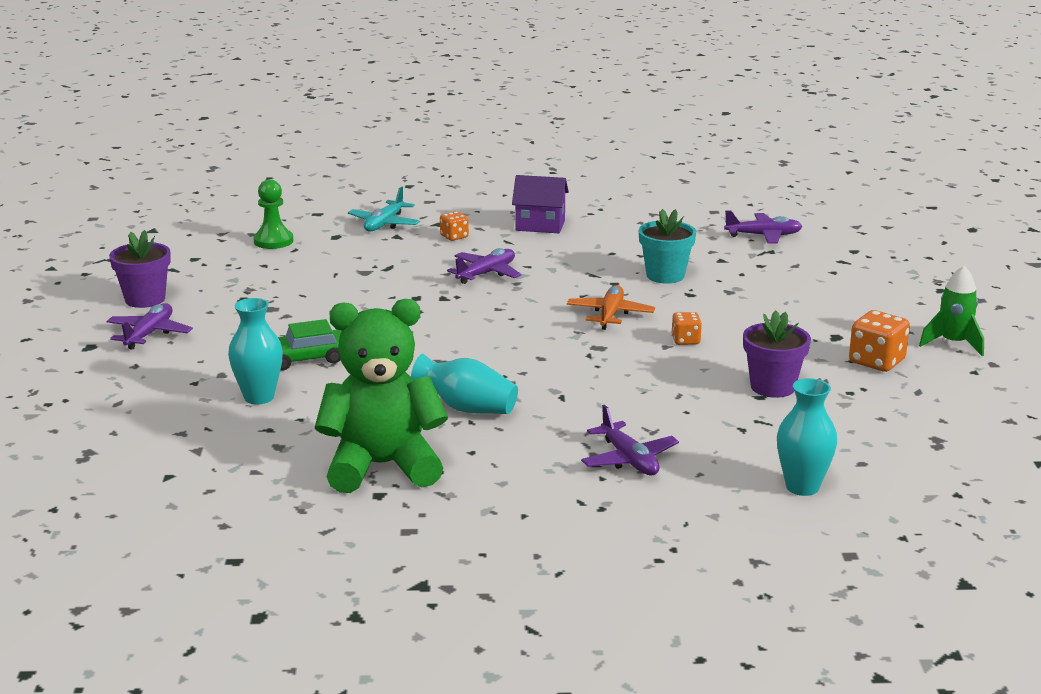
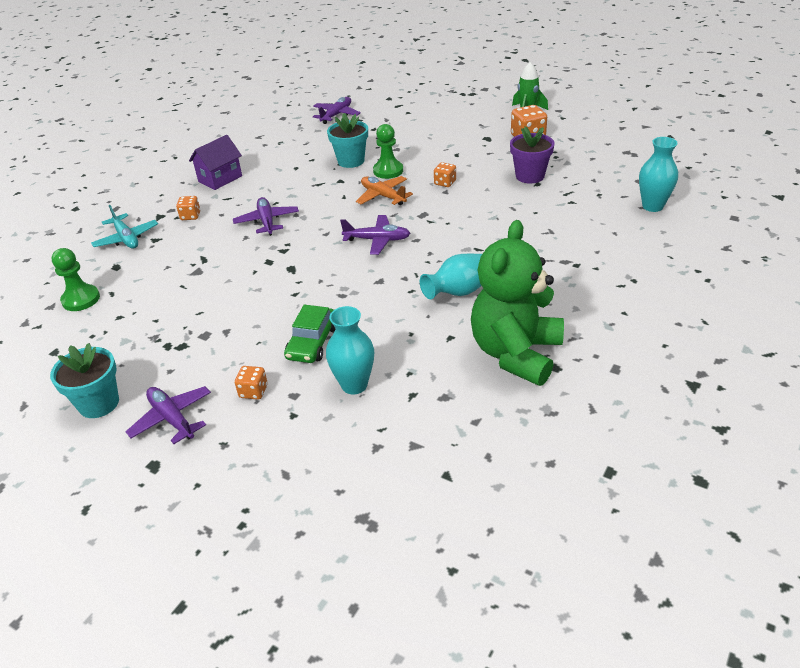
camera: 55 degrees left, 15 degrees up
purple flower pot [109,230,171,308] -> turquoise flower pot [50,343,119,418]
purple plane [581,405,679,475] -> purple plane moved to [340,215,410,255]
none -> orange dice [235,366,268,400]
none -> green pawn [373,124,403,179]

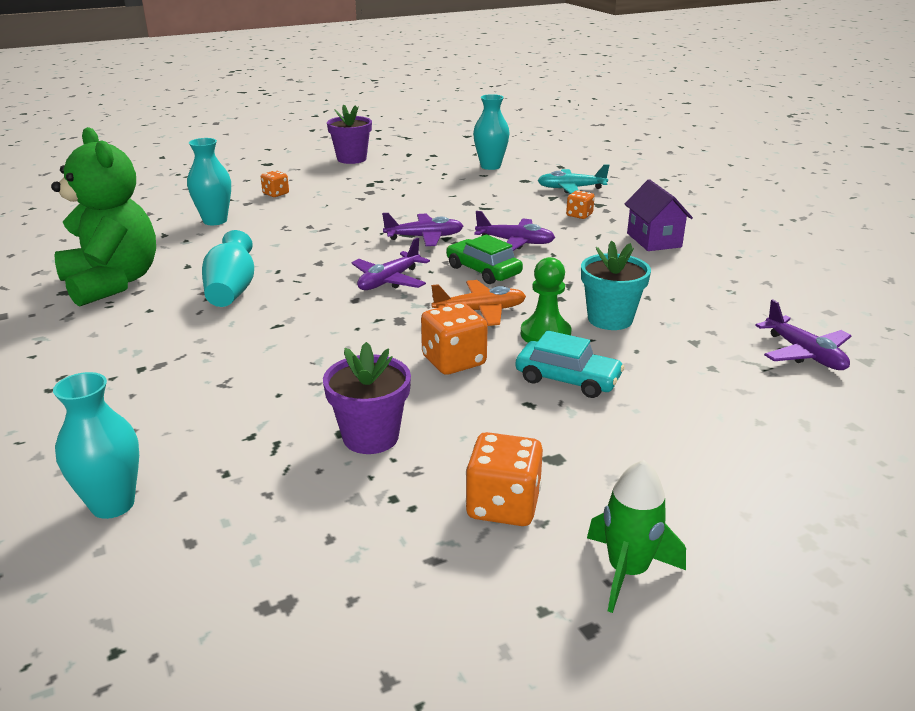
camera: 120 degrees right, 10 degrees down
turquoise flower pot [50,343,119,418] -> purple flower pot [327,104,372,164]
green pawn [52,248,100,311] -> turquoise vase [473,94,510,170]
purple plane [125,386,211,444] -> purple plane moved to [382,213,463,246]
green car [284,305,335,363] -> green car moved to [446,234,523,284]
orange dice [434,162,456,187] -> orange dice [421,303,488,375], size x1.69
none -> turquoise car [515,330,625,398]

